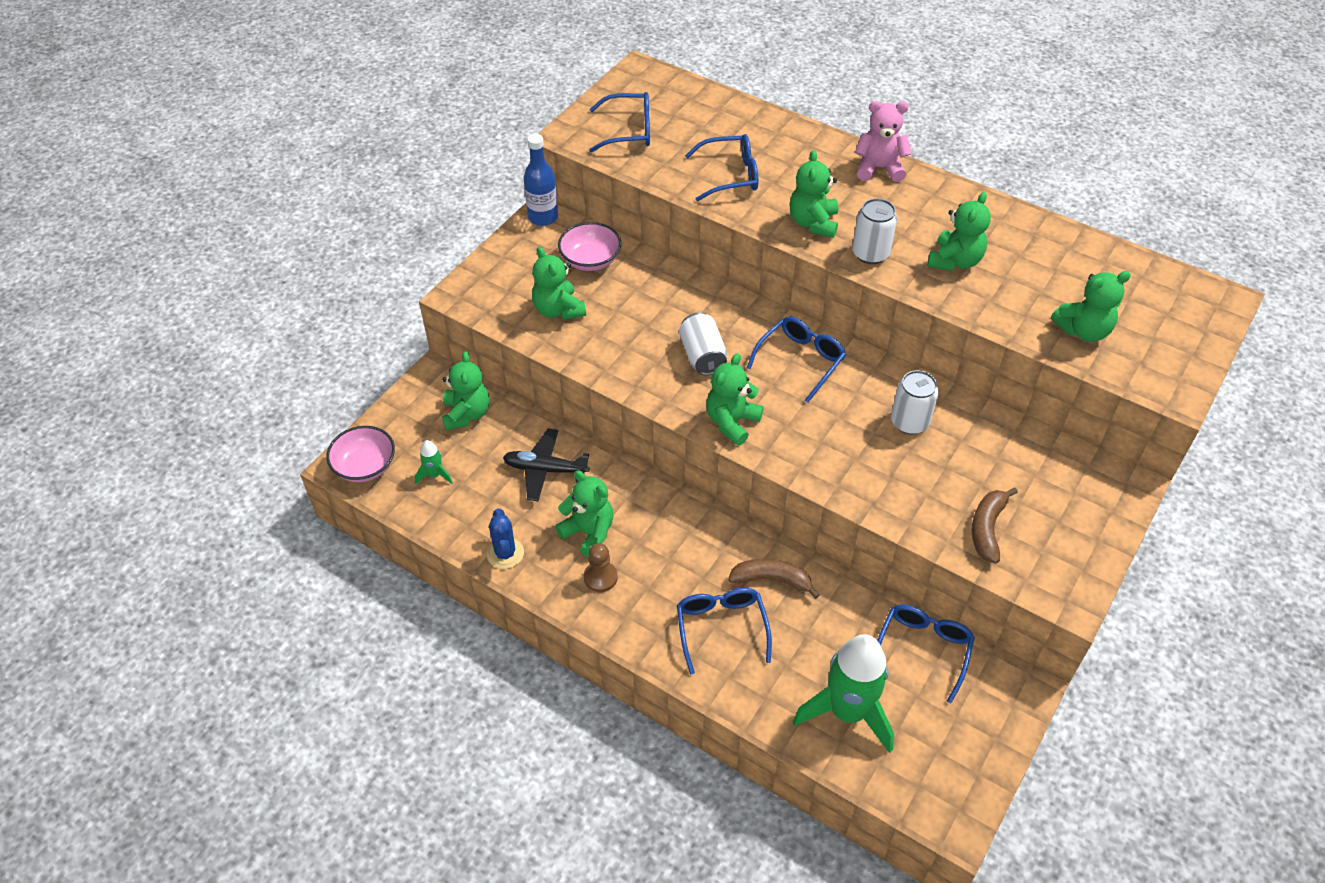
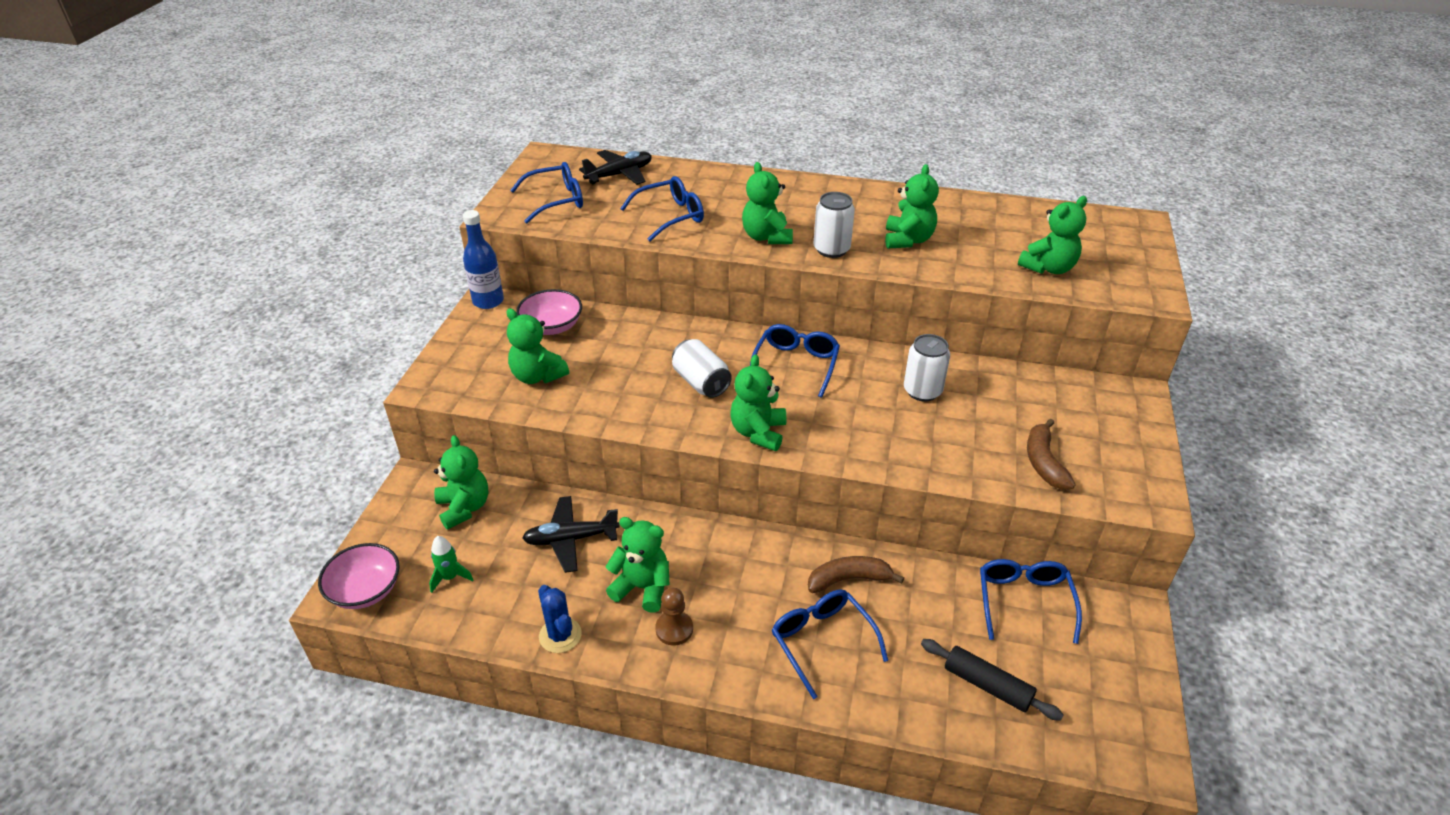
camera: 20 degrees left, 10 degrees down
green rocket [793,634,894,753] -> black rolling pin [921,639,1064,721]
pink teddy bear [855,101,912,182] -> none
none -> black plane [579,150,652,185]

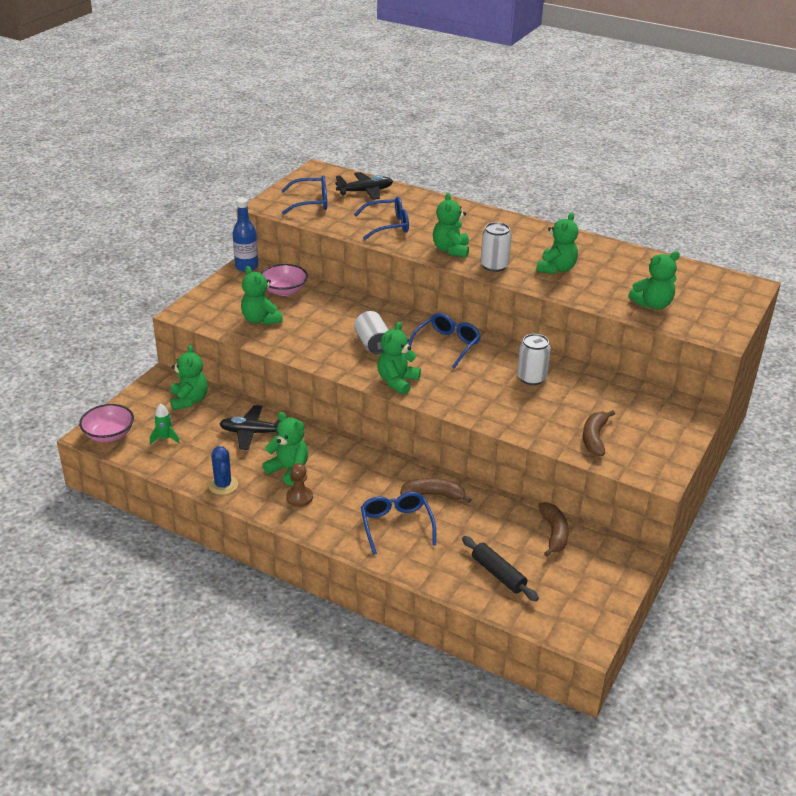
camera: 15 degrees right, 5 degrees down
blue glasses [980,559,1082,644] -> brown banana [538,502,569,557]

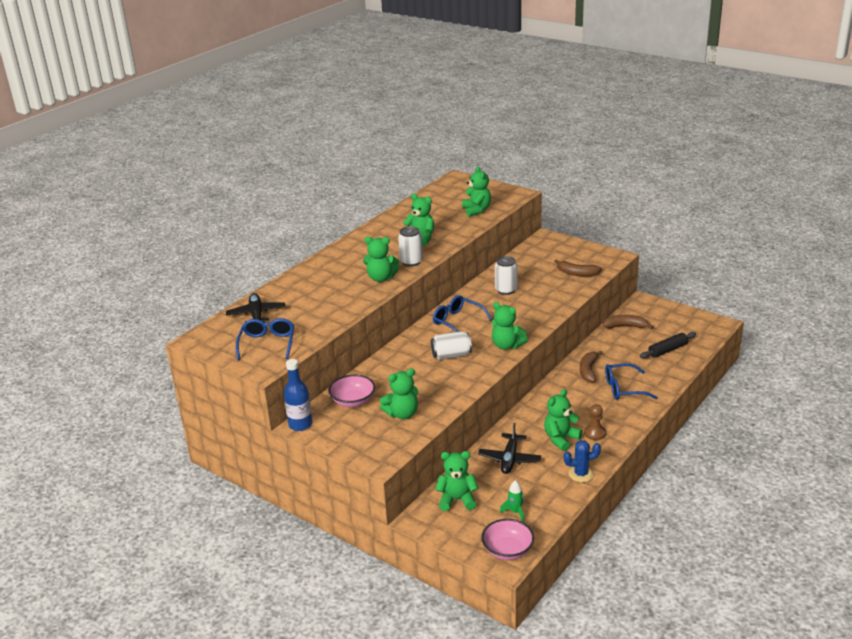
camera: 80 degrees left, 5 degrees down
blue glasses [354,197,409,240] -> none

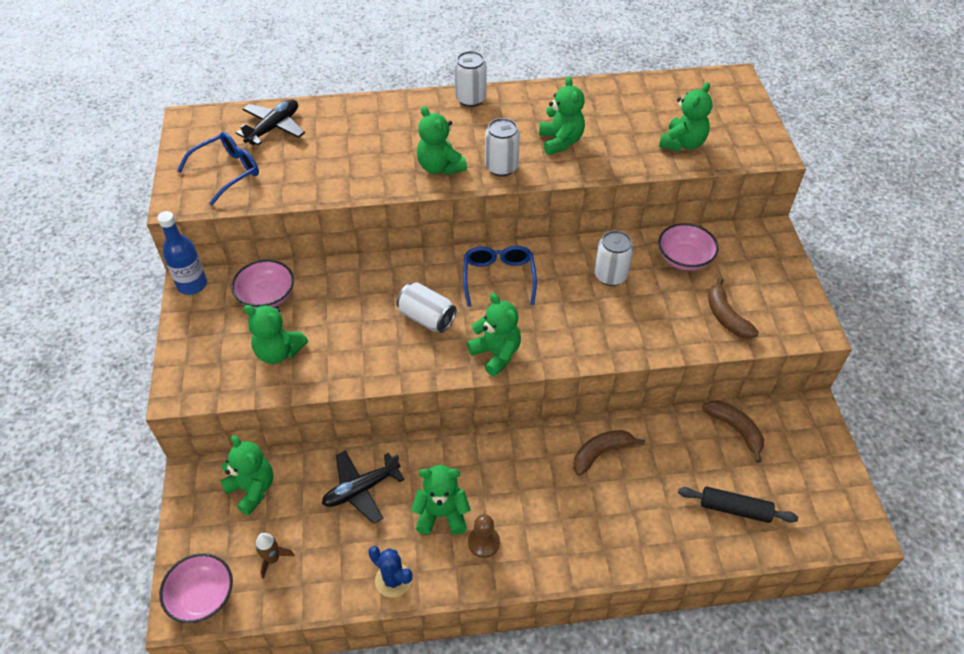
camera: 45 degrees right, 20 degrees up
green teddy bear [492,302,528,350] -> green teddy bear turned 150 degrees clockwise [467,293,521,376]
green rocket [500,480,524,522] -> brown rocket [255,533,295,579]
blue glasses [605,363,658,400] -> none
none -> white can [455,51,487,107]
none -> pink bowl [658,223,718,271]

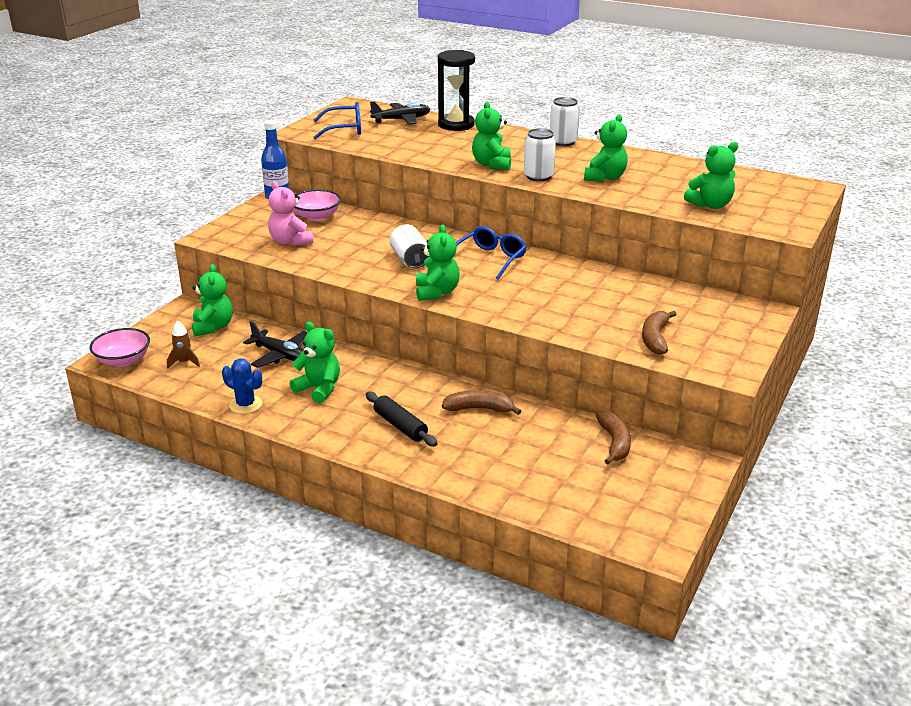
camera: 35 degrees right, 20 degrees down
green teddy bear [244,305,308,364] -> pink teddy bear [268,181,313,246]
black plane [322,450,405,524] -> black plane turned 150 degrees counterclockwise [243,321,308,368]
blue cactus [368,546,412,598] -> blue cactus turned 45 degrees counterclockwise [222,358,262,414]
brown pawn [468,514,500,558] -> none
white can [595,230,633,286] -> none
pink bowl [658,223,718,271] -> none
black rolling pin [678,487,798,523] -> black rolling pin moved to [366,392,438,447]
none -> black hourglass [438,50,475,131]

